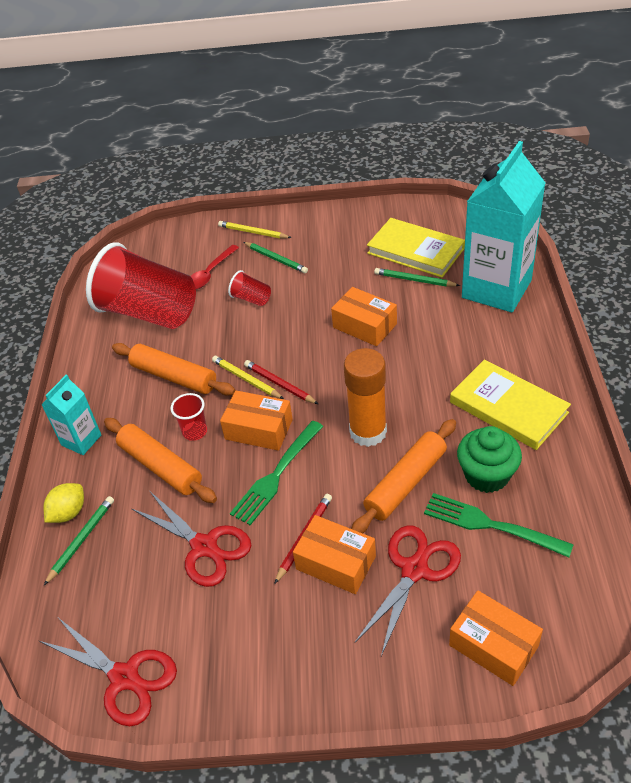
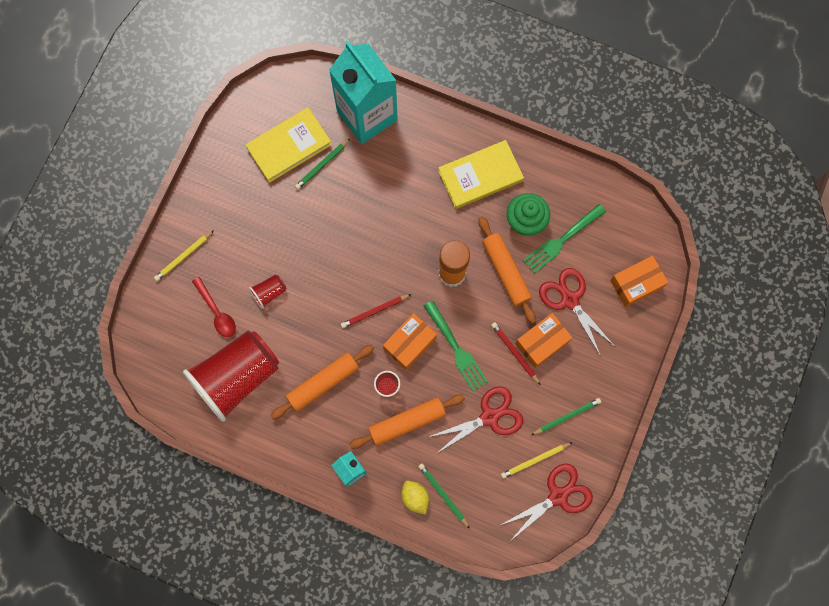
camera: 70 degrees left, 30 degrees up
yellow pencil [212,356,284,399] -> yellow pencil moved to [501,442,573,479]
green pencil [243,242,308,273] -> green pencil moved to [531,398,601,435]
orange box [331,287,397,346] -> none

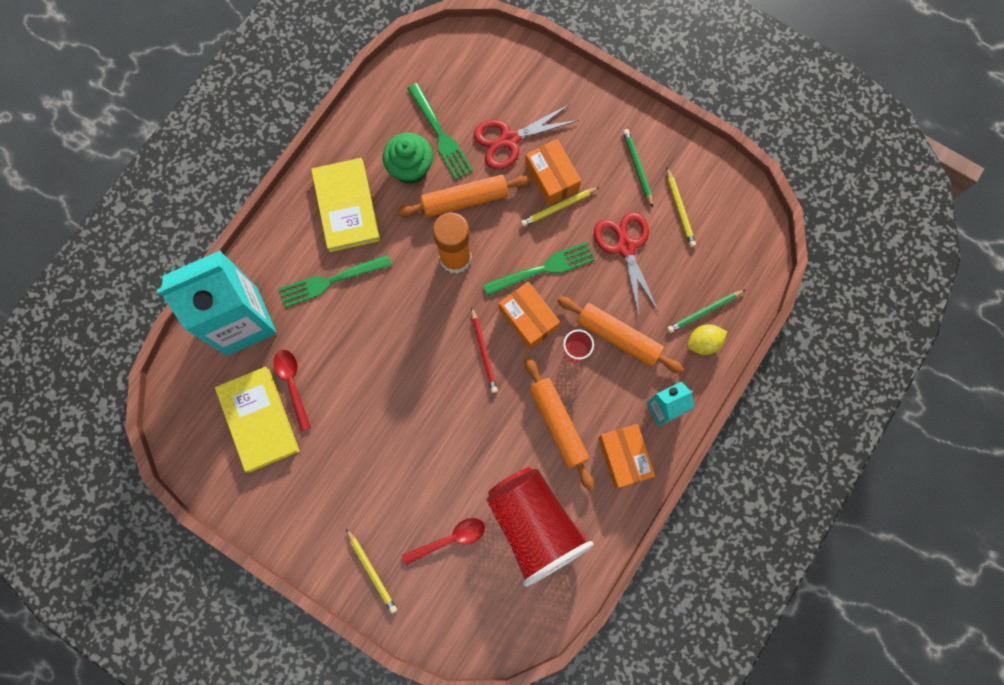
camera: 80 degrees left, 0 degrees up
red cup [249,274,286,309] -> none
green pencil [295,139,350,190] -> red spoon [274,350,311,431]
orange rolling pin [349,394,465,449] -> orange rolling pin turned 45 degrees counterclockwise [557,296,684,373]
red pencil [491,322,541,385] -> yellow pencil [521,187,599,227]
red scissors [501,464,593,541] -> none
orange box [610,256,668,307] -> orange box moved to [598,424,655,489]
none -> green fork [278,254,392,307]

